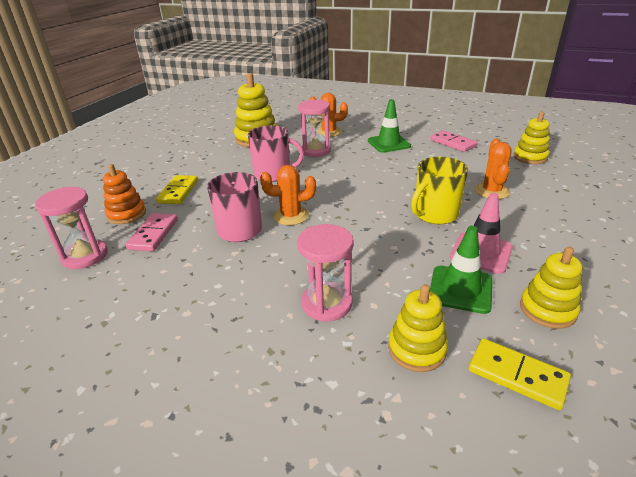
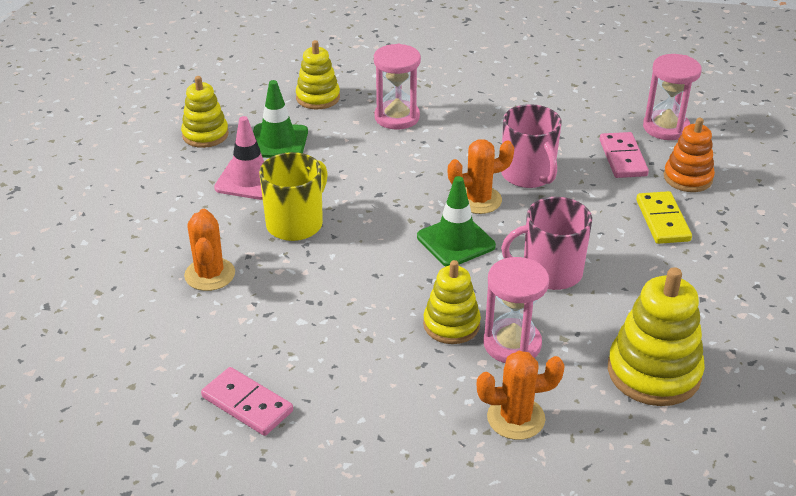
camera: 165 degrees right, 5 degrees up
green traffic cone [368,99,411,153] -> green traffic cone moved to [417,176,496,266]
yellow domino [469,338,571,410] -> none
yellow stacking toy [513,112,550,164] -> yellow stacking toy moved to [423,260,481,344]

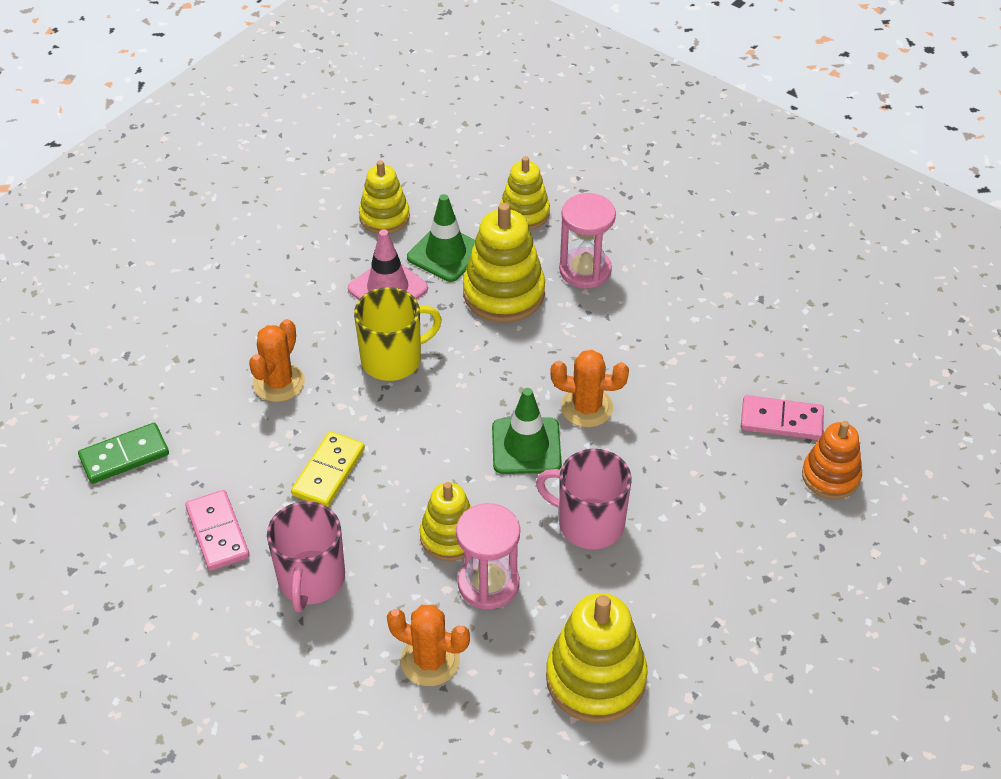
camera: 30 degrees right, 10 degrees up
pink mug [501,104,562,188] -> pink mug moved to [267,501,345,612]
pink domino [600,132,649,178] -> pink domino turned 75 degrees clockwise [741,395,824,440]
yellow domino [636,191,692,244] -> yellow domino moved to [291,431,365,507]
pink hourglass [643,54,702,140] -> none
none -> green domino [78,423,169,484]
none -> yellow stacking toy [463,203,545,322]

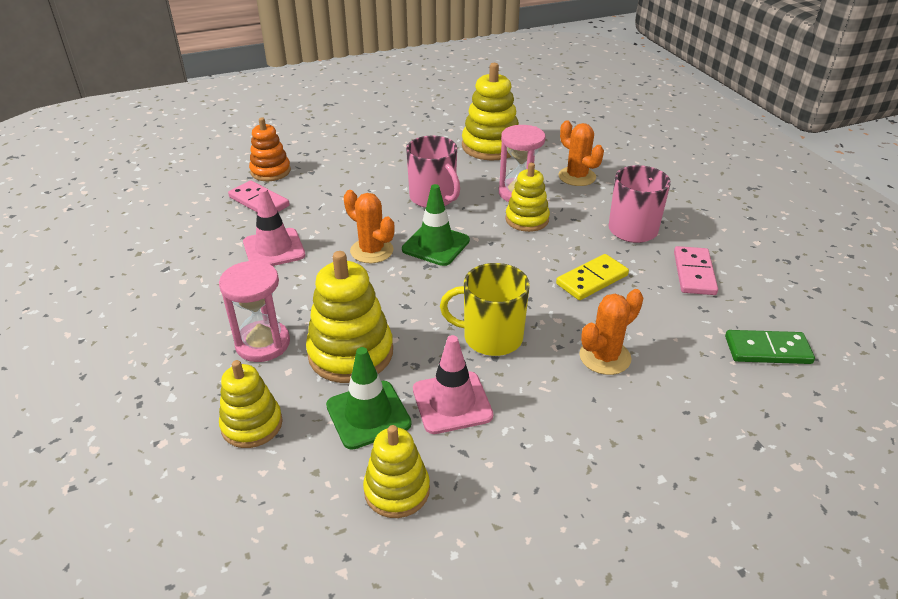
camera: 150 degrees left, 10 degrees down
none -> pink traffic cone [243,188,305,266]

